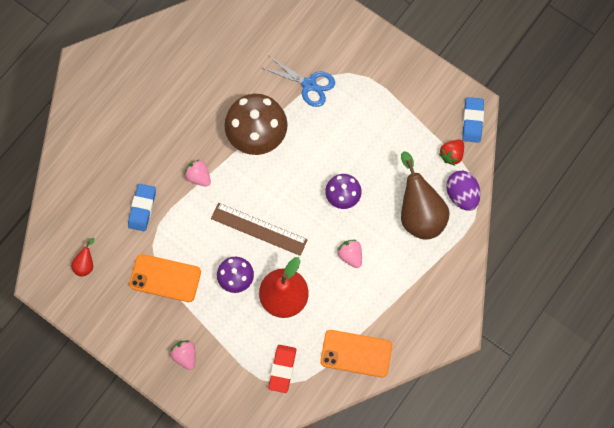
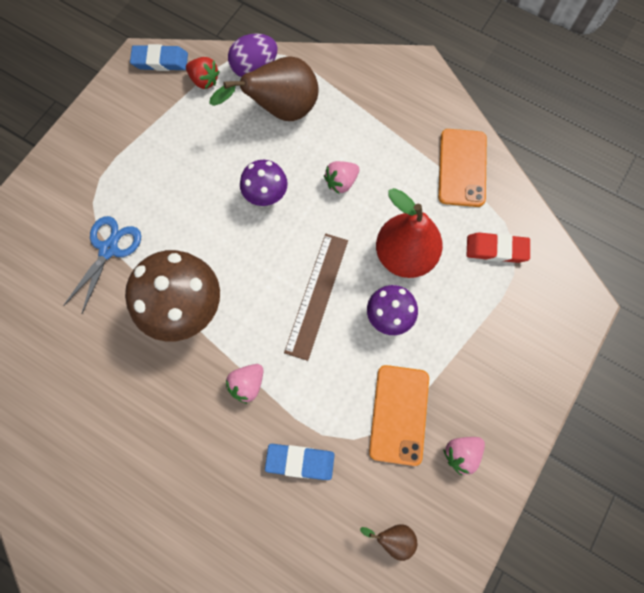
camera: 95 degrees left, 0 degrees up
red pear [71,238,95,277] -> brown pear [360,524,417,561]
pink strawberry [170,340,196,370] -> pink strawberry moved to [443,437,485,476]

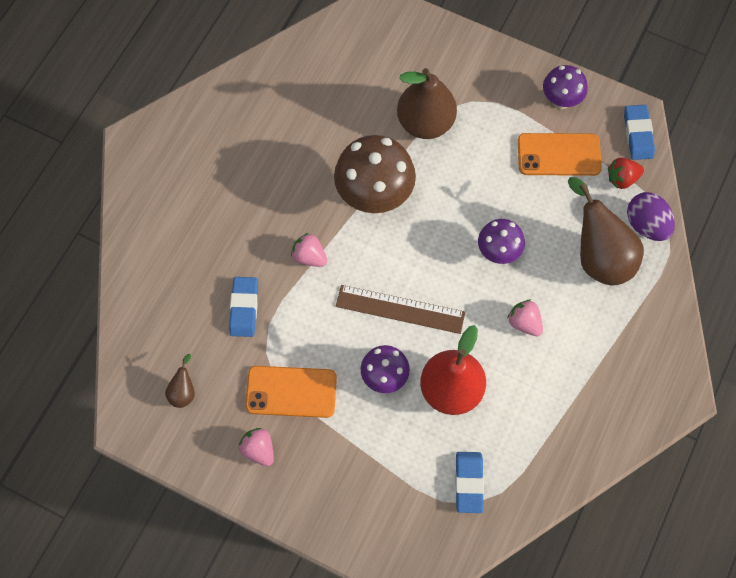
camera: 85 degrees right, 5 degrees down
blue scissors [63,216,141,313] -> brown pear [397,68,457,139]
red strawberry [186,57,220,89] -> red strawberry turned 45 degrees clockwise [608,158,644,189]
orange phone [438,129,487,207] -> orange phone moved to [518,133,602,176]
red eraser [466,232,530,263] -> blue eraser [455,452,484,513]
none -> purple mushroom [543,65,588,109]

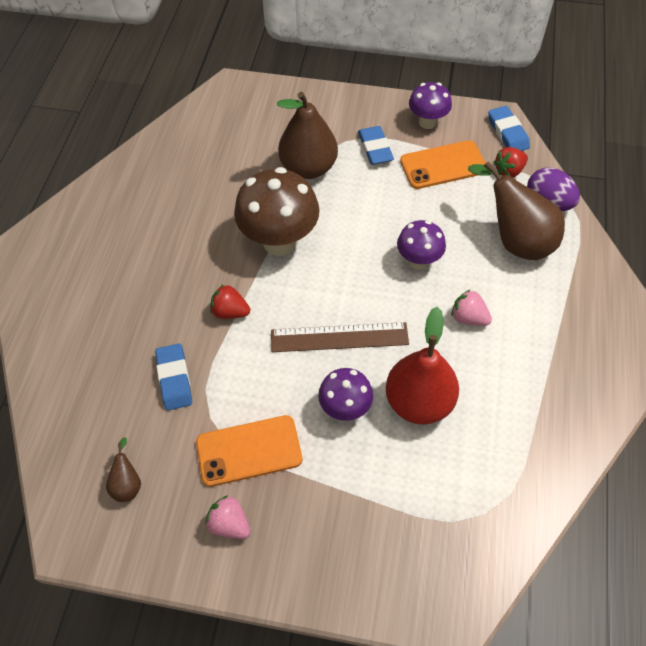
camera: 15 degrees left, 10 degrees down
pink strawberry [291,233,327,267] -> red strawberry [210,284,250,319]
blue eraser [455,452,484,513] -> blue eraser moved to [358,126,394,165]

